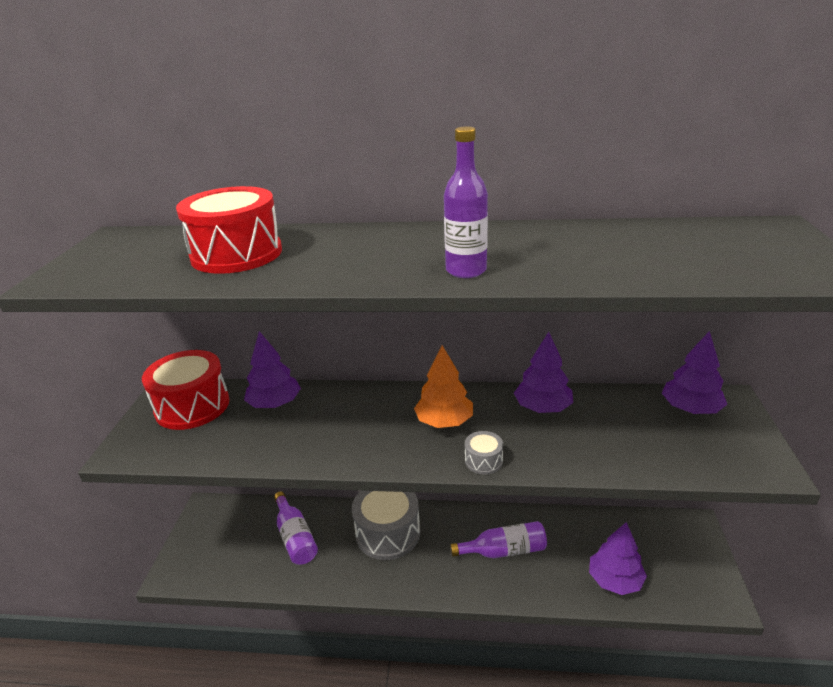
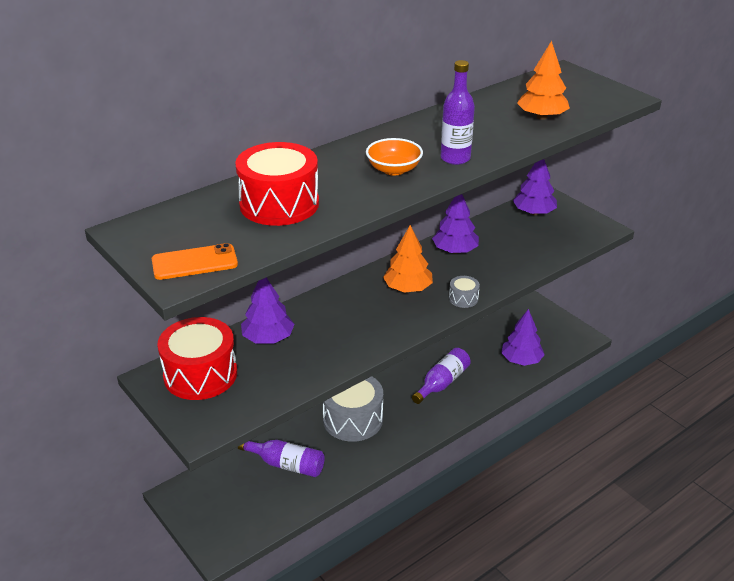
camera: 45 degrees left, 5 degrees up
none -> orange phone [152,243,238,280]
none -> orange bowl [366,138,423,176]
none -> orange tree [517,41,570,120]

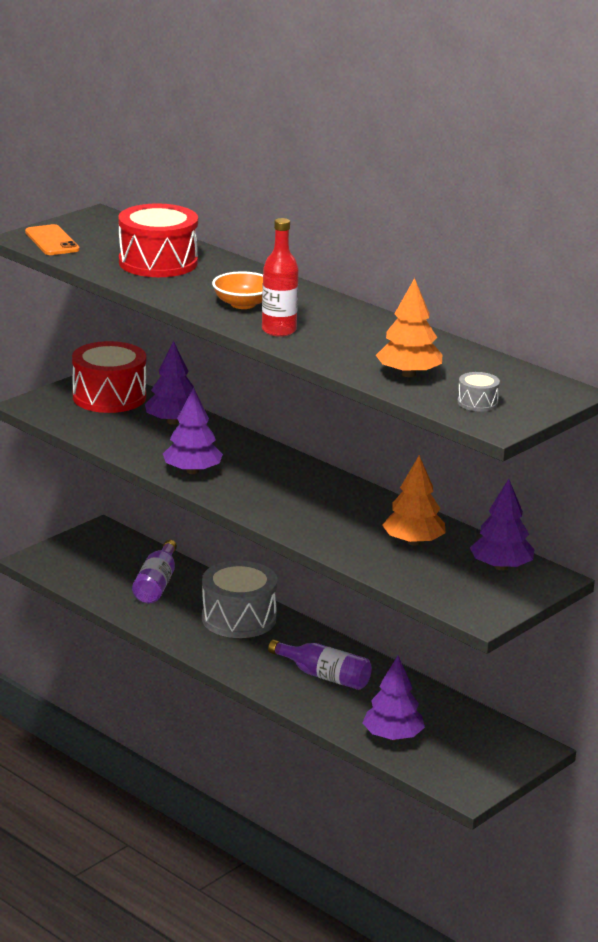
camera: 80 degrees right, 10 degrees down
orange tree [383,225,433,293] -> orange tree moved to [382,455,445,546]
purple tree [432,194,479,254] -> purple tree moved to [163,387,223,474]
purple bottle [441,60,475,165] -> red bottle [262,218,299,337]
grey drum [449,276,480,308] -> grey drum moved to [457,372,500,412]

